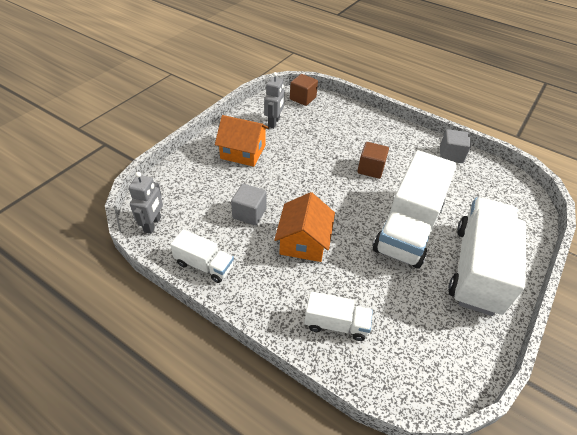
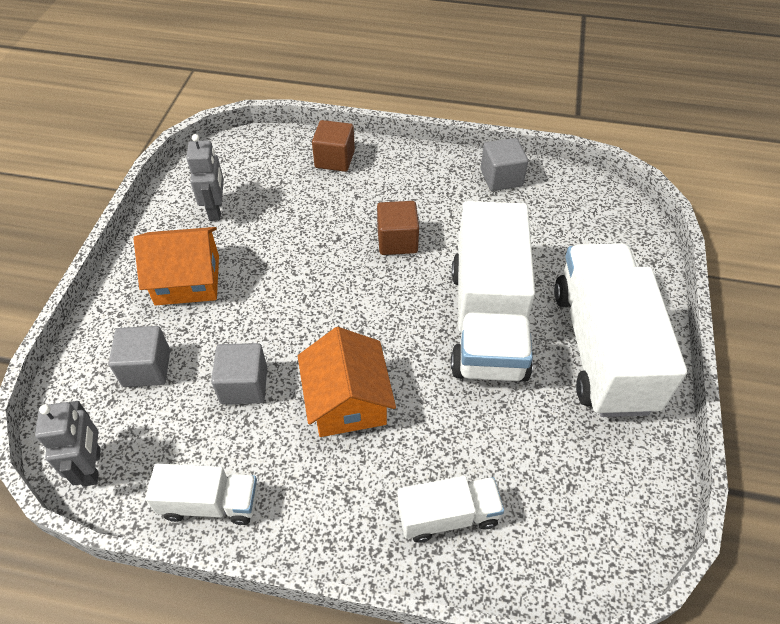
camera: 20 degrees left, 5 degrees up
brown cube [290,74,318,106] -> brown cube moved to [312,120,355,172]
none -> grey cube [109,326,170,387]

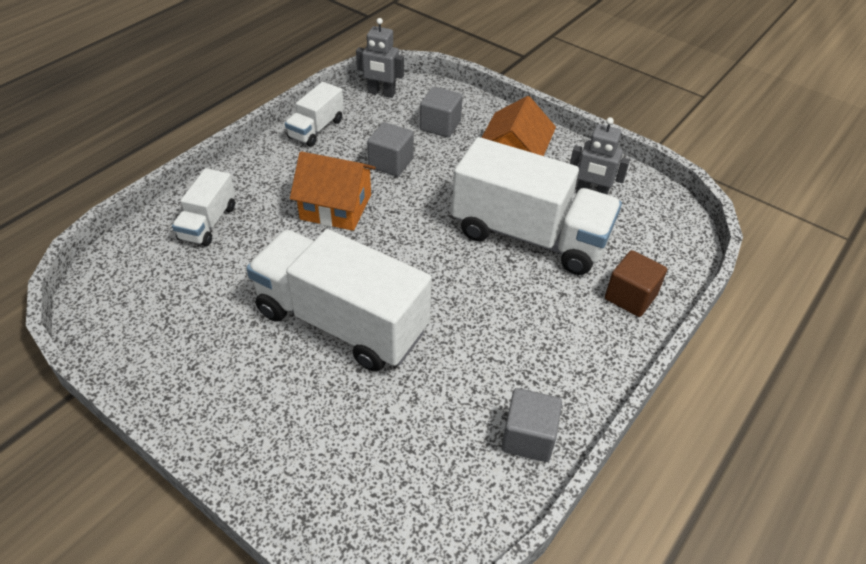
camera: 115 degrees right, 5 degrees down
brown cube [377,201,419,255] -> none
white truck [554,243,687,417] -> white truck moved to [452,137,622,275]

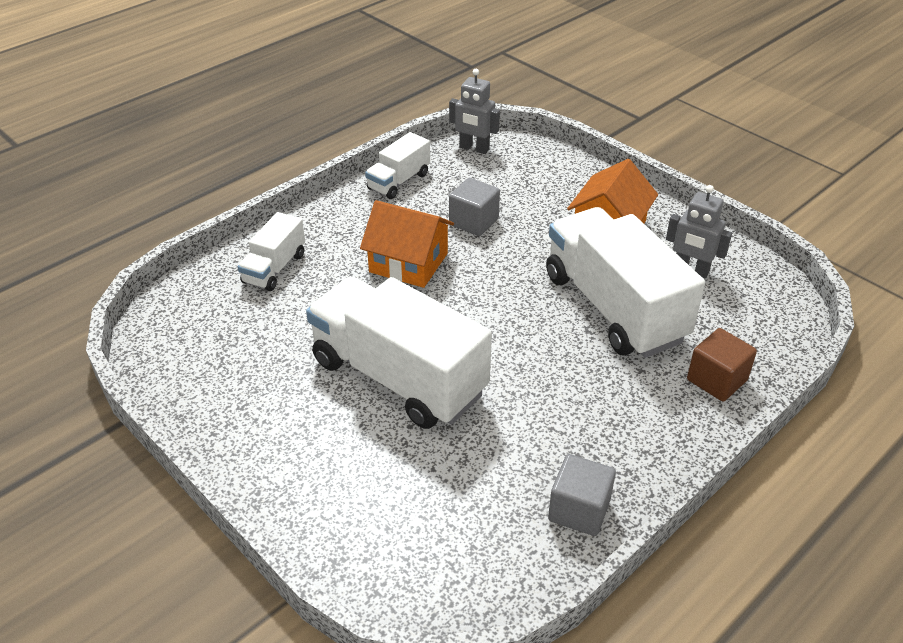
camera: 10 degrees right, 5 degrees down
grey cube [420,87,463,137] -> none
white truck [452,137,622,275] -> white truck turned 150 degrees counterclockwise [546,207,705,358]

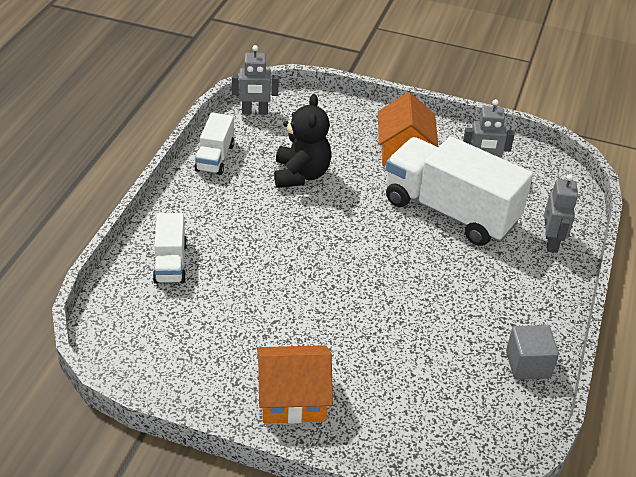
camera: 30 degrees left, 0 degrees up
white truck [306,276,492,429] -> none
orange house [360,200,454,288] -> orange house moved to [257,345,333,424]
grey cube [449,178,500,236] -> black teddy bear [274,94,331,188]
brown cube [687,328,757,402] -> grey robot [544,174,578,253]

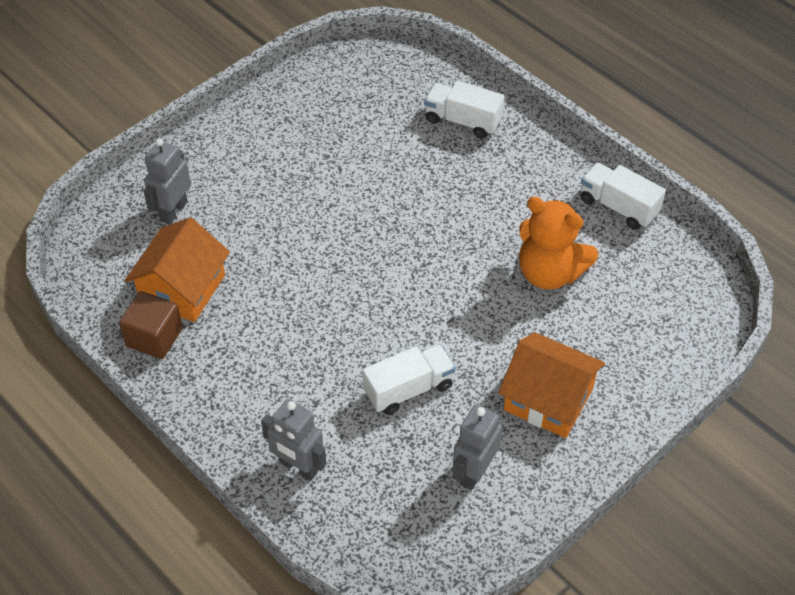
camera: 120 degrees right, 10 degrees up
grey robot [232,45,279,115] -> grey robot moved to [143,138,191,225]
orange house [257,345,333,424] -> orange house moved to [125,217,230,322]
black teddy bear [274,94,331,188] -> orange teddy bear [519,197,598,290]
white truck [386,136,533,246] -> white truck [362,344,455,415], size x0.49
grey cube [506,325,559,380] -> brown cube [119,291,183,359]

